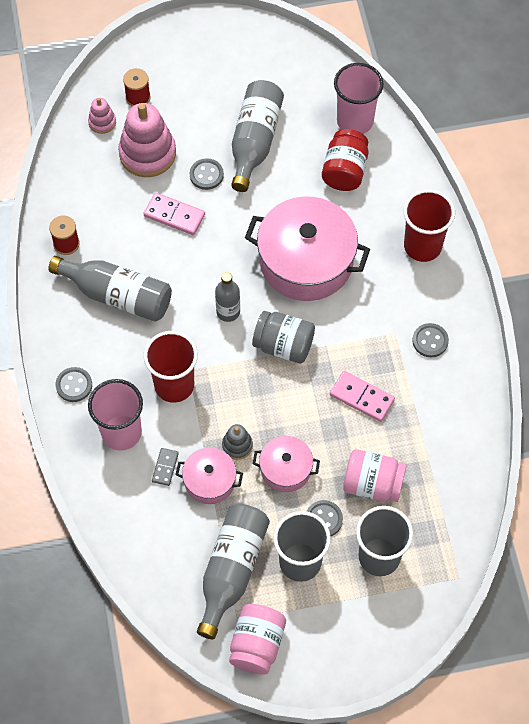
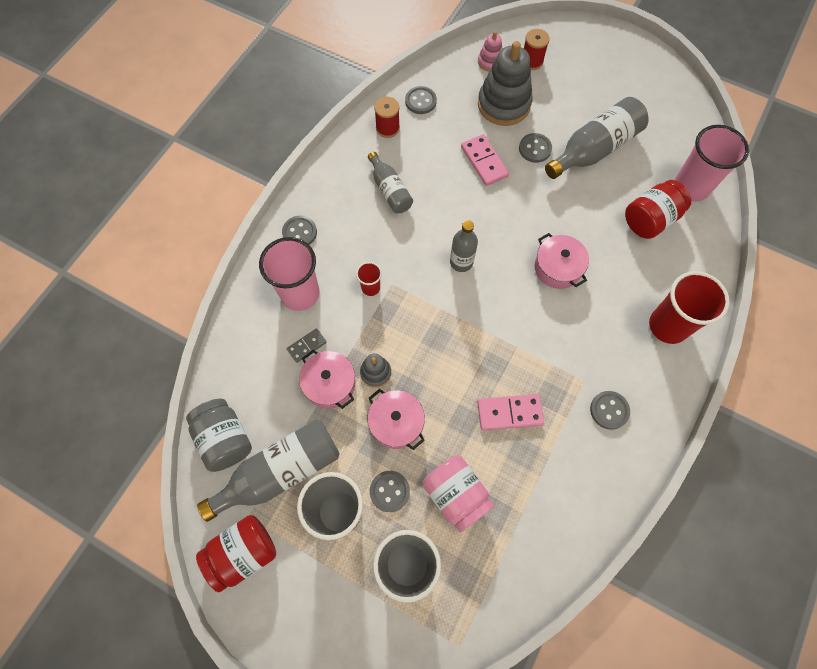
camera: 40 degrees right, 5 degrees up
grey bottle [48,256,172,322] -> grey bottle [368,152,413,213], size x0.60
pink stacking toy [118,103,176,177] -> grey stacking toy [478,41,532,126]
red cup [144,331,198,403] -> red cup [356,262,382,296], size x0.48
pink jar [229,604,286,675] -> red jar [196,515,276,592]
pink pot [245,197,370,301] -> pink pot [535,233,589,289], size x0.51
grey jar [252,311,315,363] -> grey jar moved to [186,399,252,472]
pink domino [330,371,395,422] -> pink domino turned 75 degrees counterclockwise [477,394,544,430]
none -> grey button [405,86,437,114]

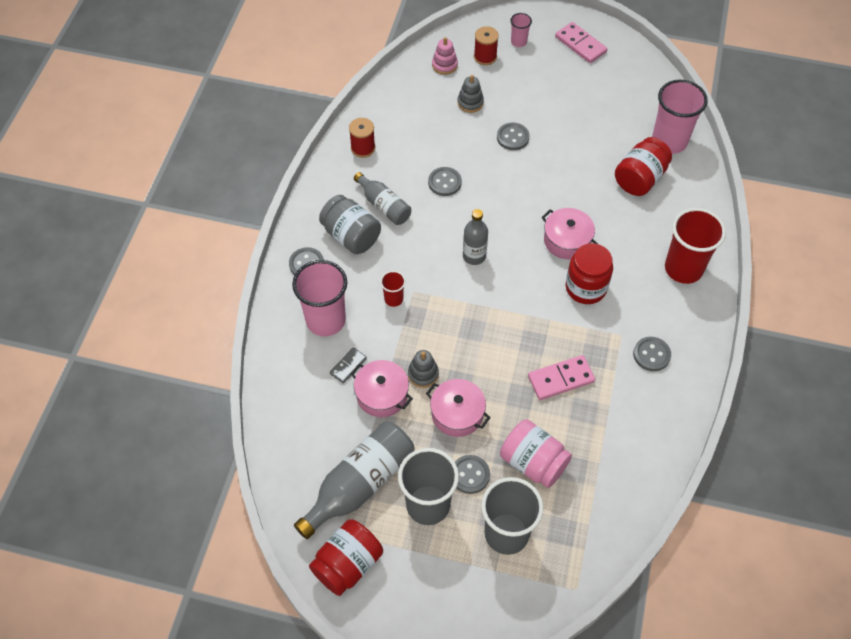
camera: 15 degrees left, 10 degrees down
grey jar [186,399,252,472] -> grey jar moved to [319,195,381,254]
grey button [405,86,437,114] -> grey button moved to [428,167,462,196]
pink domino [461,134,509,186] -> pink domino moved to [555,22,607,63]
grey stacking toy [478,41,532,126] -> grey stacking toy [457,75,484,113], size x0.49
grey bottle [545,97,648,179] -> none
none -> pink cup [510,13,532,47]
none -> red jar [566,243,613,304]

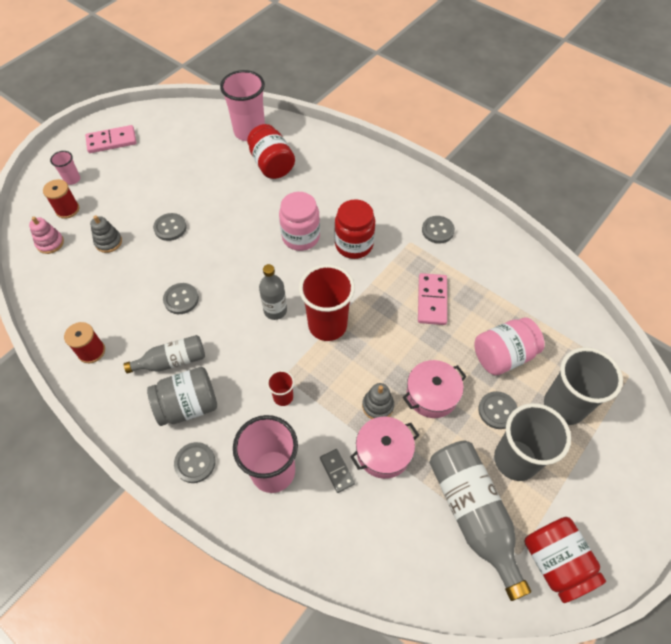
camera: 65 degrees left, 0 degrees up
pink pot [542,208,598,260] -> pink jar [279,192,320,251]
red cup [665,208,726,284] -> red cup moved to [299,264,355,341]

